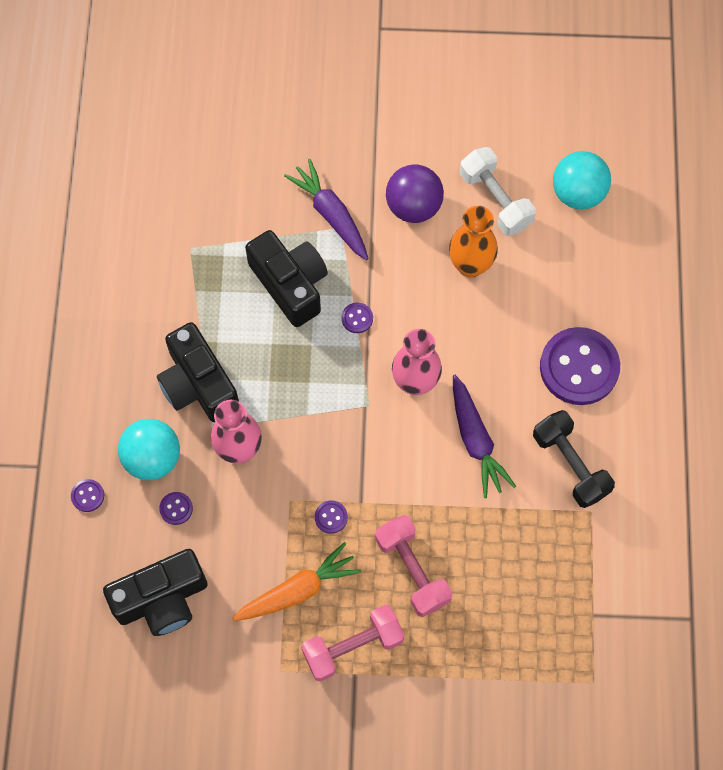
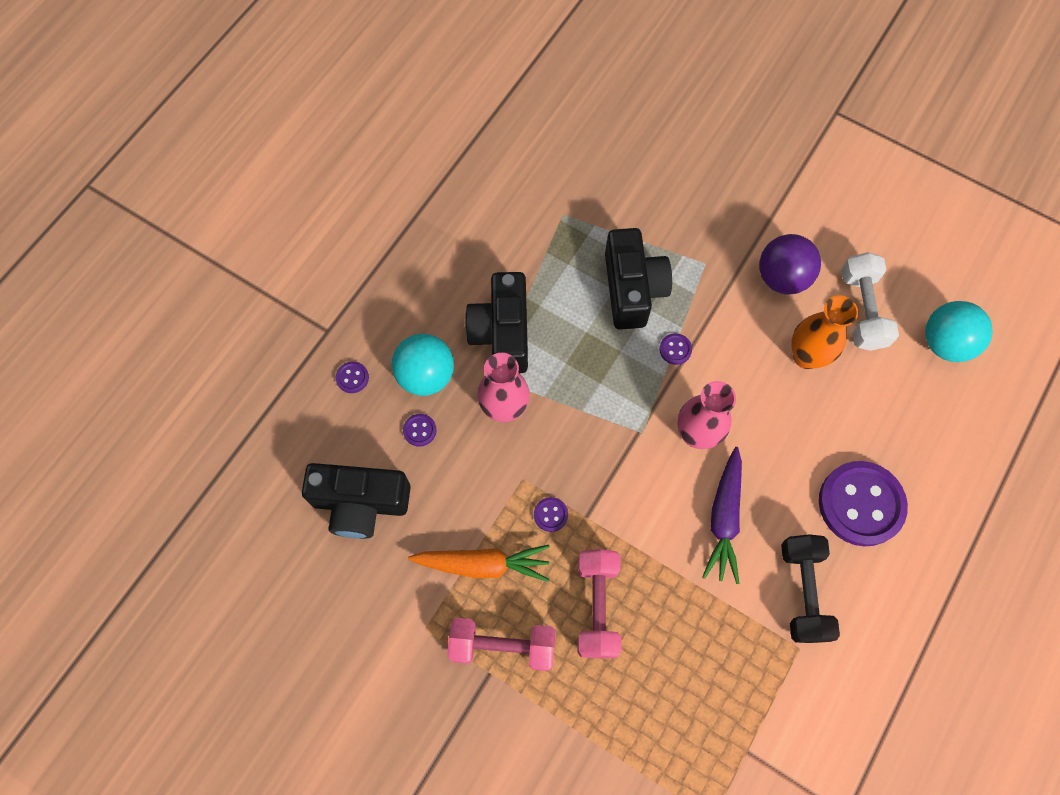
camera: 30 degrees right, 0 degrees up
purple carrot [284,159,368,260] -> none

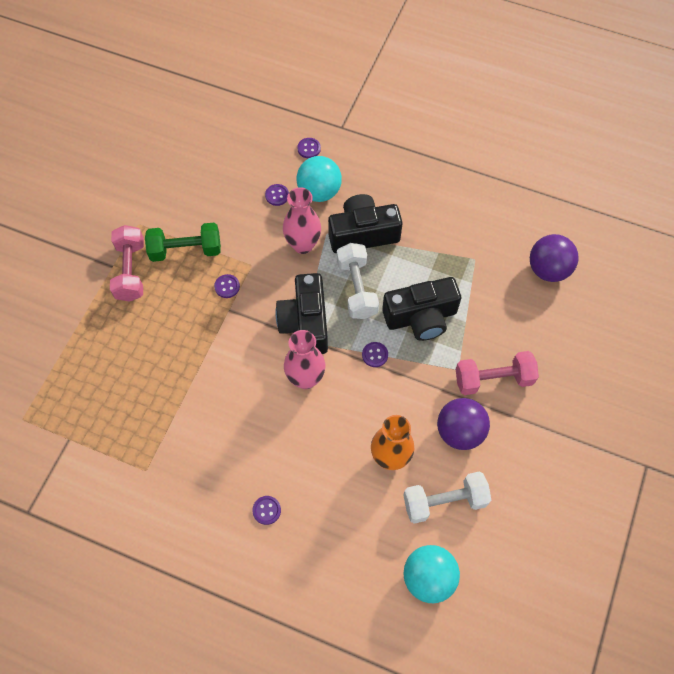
camera: 80 degrees right, 5 degrees down
black camera [302,463,411,539] -> black camera moved to [275,273,328,354]
orange carrot [408,545,550,582] -> green dumbbell [145,223,221,262]
pink dumbbell [578,549,621,658] -> pink dumbbell moved to [456,351,539,395]
purple carrot [702,447,742,584] -> none
black dumbbell [781,534,840,643] -> none
purple button [819,461,908,546] -> purple button [252,496,281,525], size x0.40
none -> white dumbbell [337,243,379,319]
none -> purple ball [530,234,579,282]

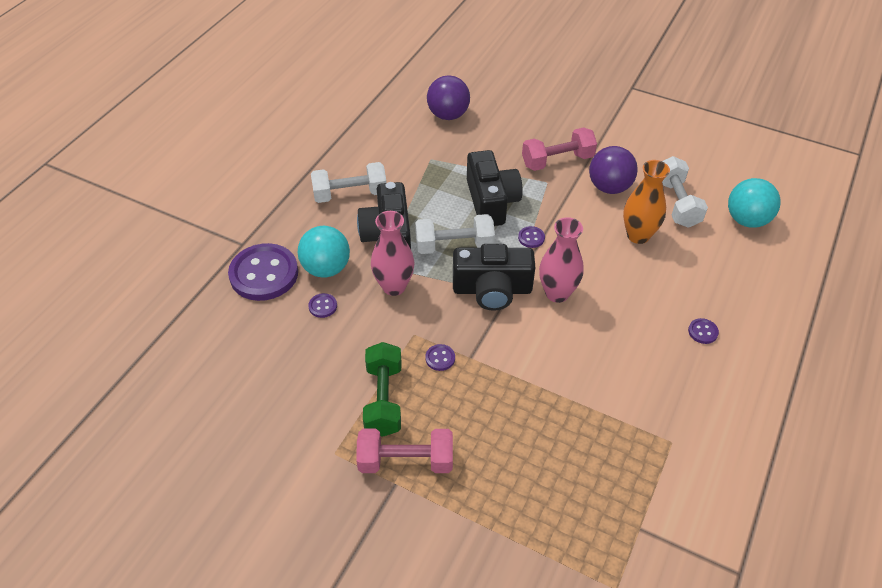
camera: 85 degrees left, 15 degrees down
purple button [297,138,321,158] -> purple button [228,243,298,301], size x2.47
pink dumbbell [456,351,539,395] -> pink dumbbell turned 75 degrees clockwise [522,127,597,171]
none -> white dumbbell [311,162,387,203]

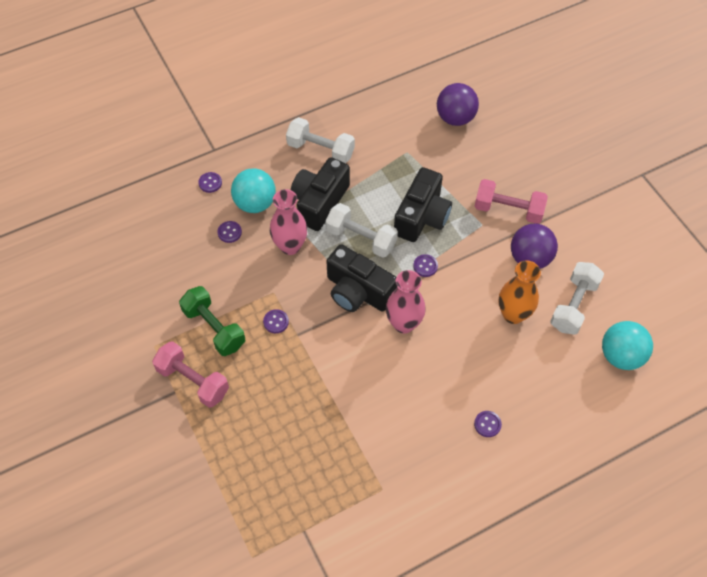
camera: 35 degrees right, 10 degrees up
purple button [228,243,298,301] -> purple button [198,172,222,193], size x0.40
green dumbbell [363,342,401,437] -> green dumbbell turned 75 degrees counterclockwise [179,286,245,356]

